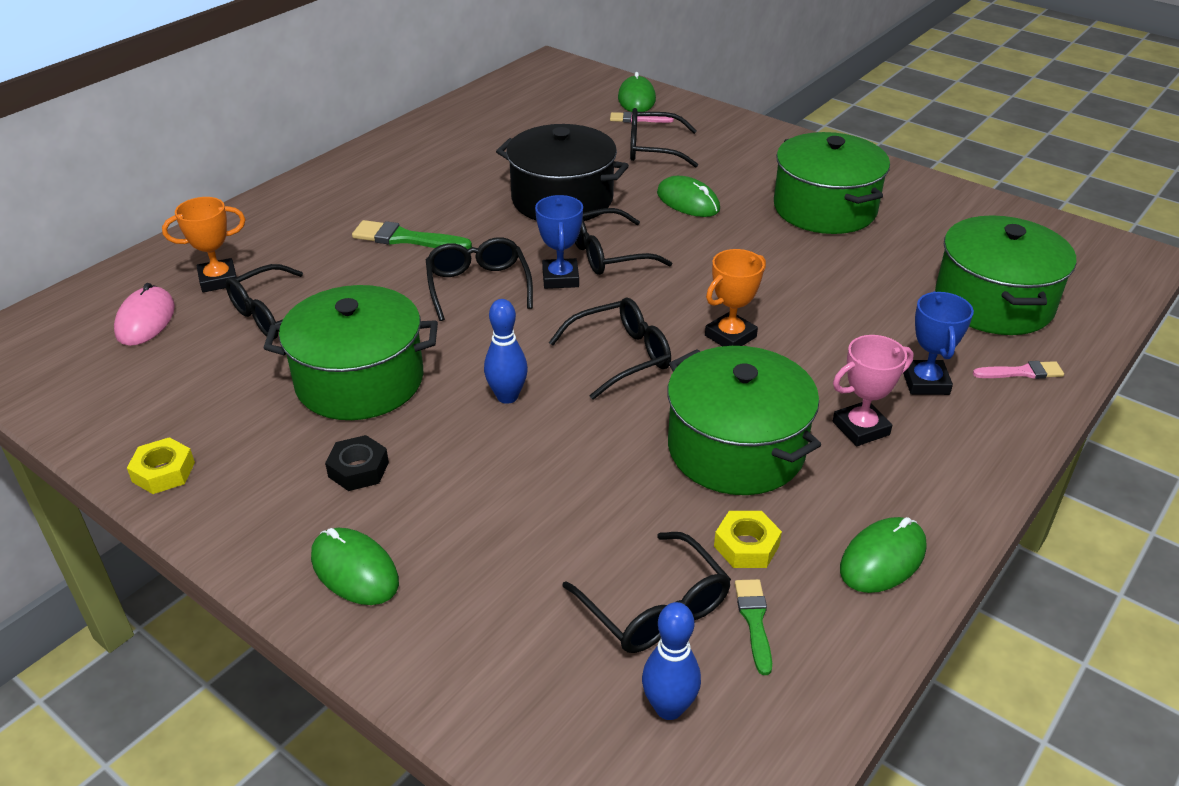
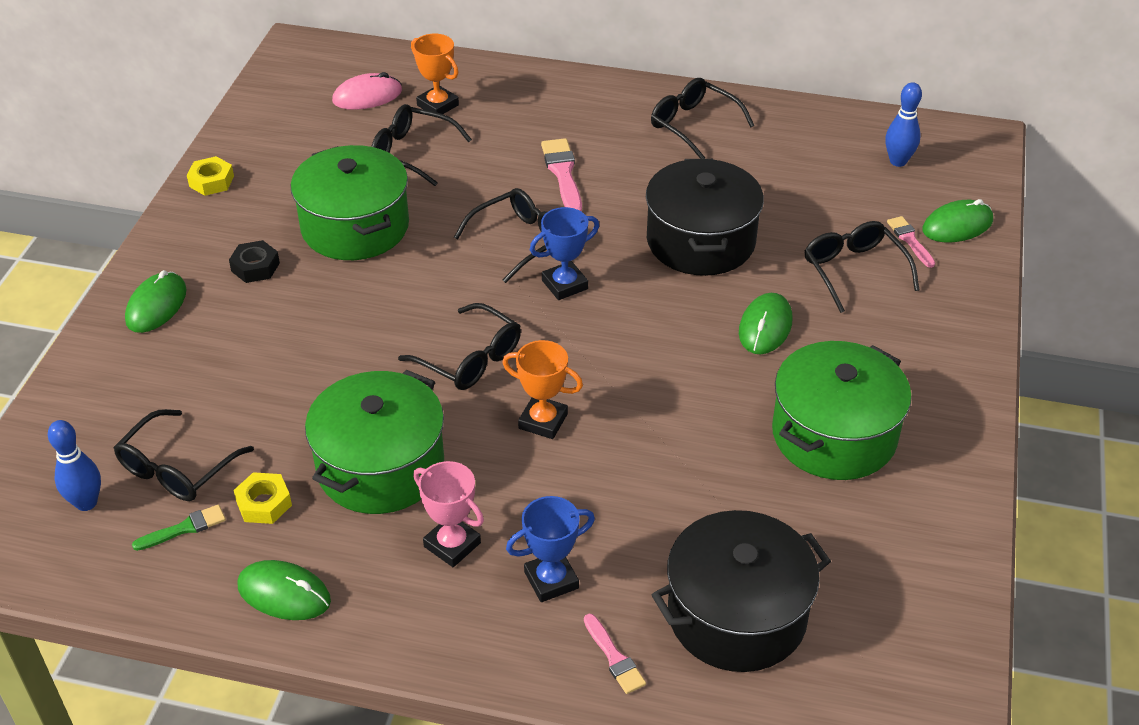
camera: 65 degrees right, 5 degrees up
green brush [352,220,472,249] -> pink brush [541,138,582,212]
blue bowling pin [484,299,528,404] -> blue bowling pin moved to [885,82,922,167]
black glasses [575,208,672,275] -> black glasses moved to [651,78,755,159]
green pot [935,215,1076,335] -> black pot [652,510,831,672]

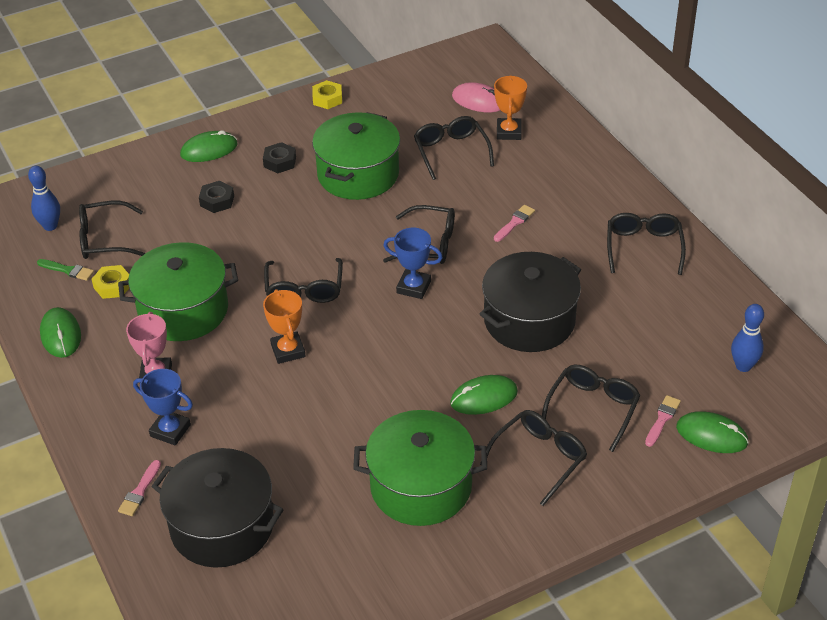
camera: 50 degrees right, 0 degrees up
pink brush [541,138,582,212] -> pink brush [494,205,535,242], size x0.62
none -> black nut [199,181,234,213]
none -> black glasses [480,410,587,506]

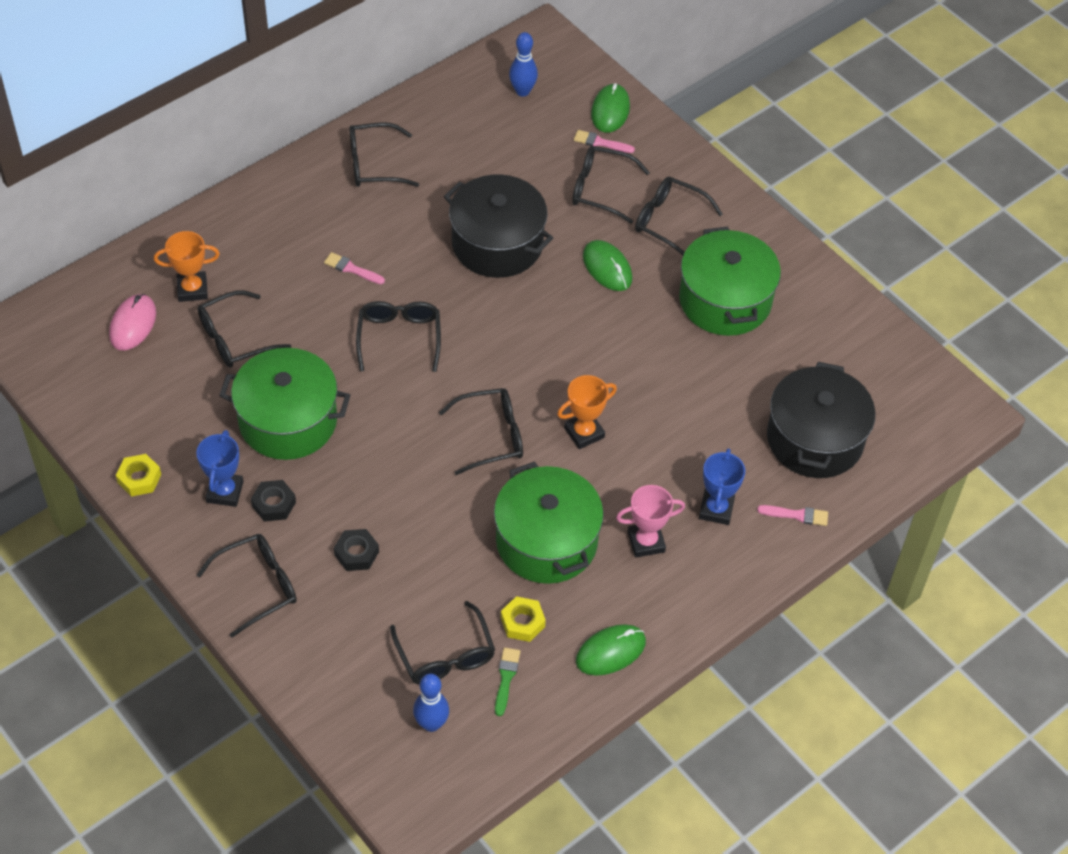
camera: 105 degrees left, 10 degrees up
green mouse [180,131,238,162] -> black glasses [197,534,297,638]
blue trophy [383,228,443,299] -> blue trophy moved to [196,430,244,507]

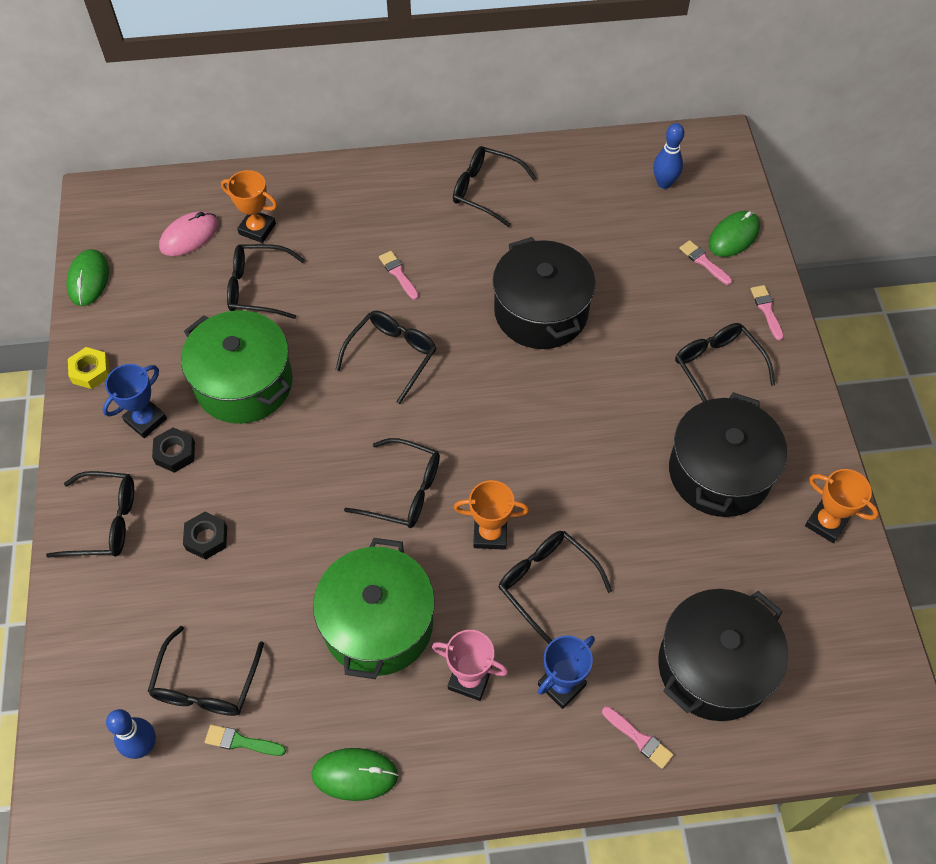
camera: 35 degrees right, 5 degrees up
green brush [495,648,520,716] -> green brush turned 120 degrees counterclockwise [205,725,286,756]
yellow nut [501,596,546,642] -> none
black glasses [572,146,650,224] -> black glasses moved to [499,531,612,644]
green mouse [583,240,633,291] -> green mouse moved to [66,249,109,306]
green pot [679,227,781,336] -> black pot [669,392,787,517]
none -> pink brush [750,285,784,340]
none -> orange trophy [805,469,879,543]

